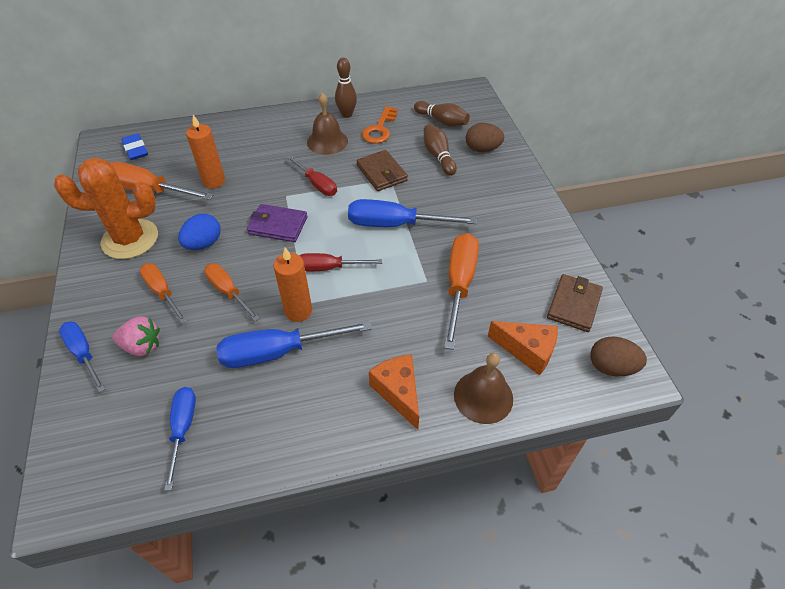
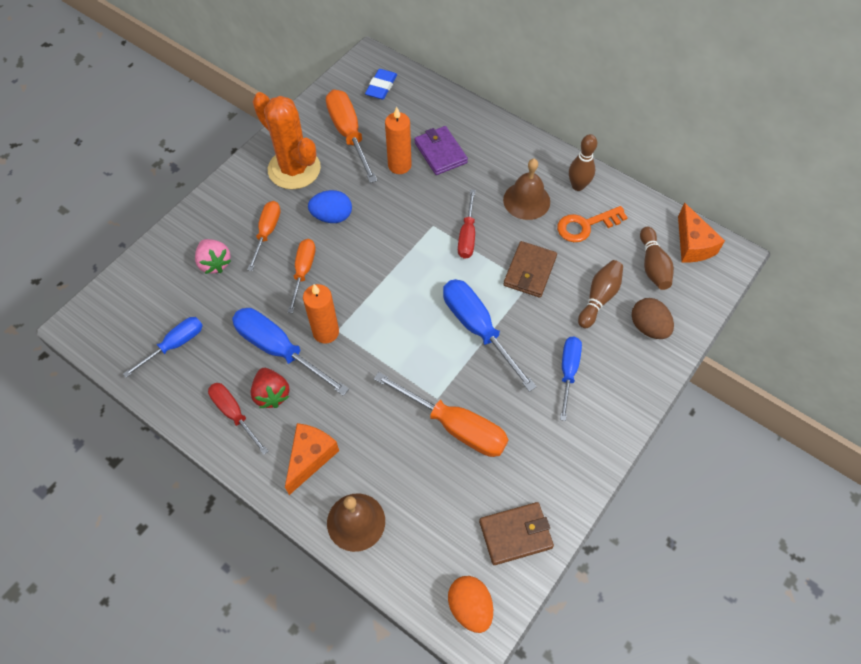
camera: 50 degrees right, 10 degrees up
blue screwdriver [59,322,105,392] -> blue screwdriver moved to [560,337,582,421]
purple wallet [247,204,307,242] -> purple wallet moved to [414,126,468,175]
red screwdriver [299,253,382,271] -> red screwdriver moved to [208,383,269,455]
orange screwdriver [444,233,479,350] -> orange screwdriver turned 60 degrees clockwise [374,372,508,457]
orange cheese [488,321,558,375] -> orange cheese moved to [678,203,725,263]
brown egg [590,336,647,376] -> orange egg [448,576,493,633]
none -> red strawberry [251,368,289,408]

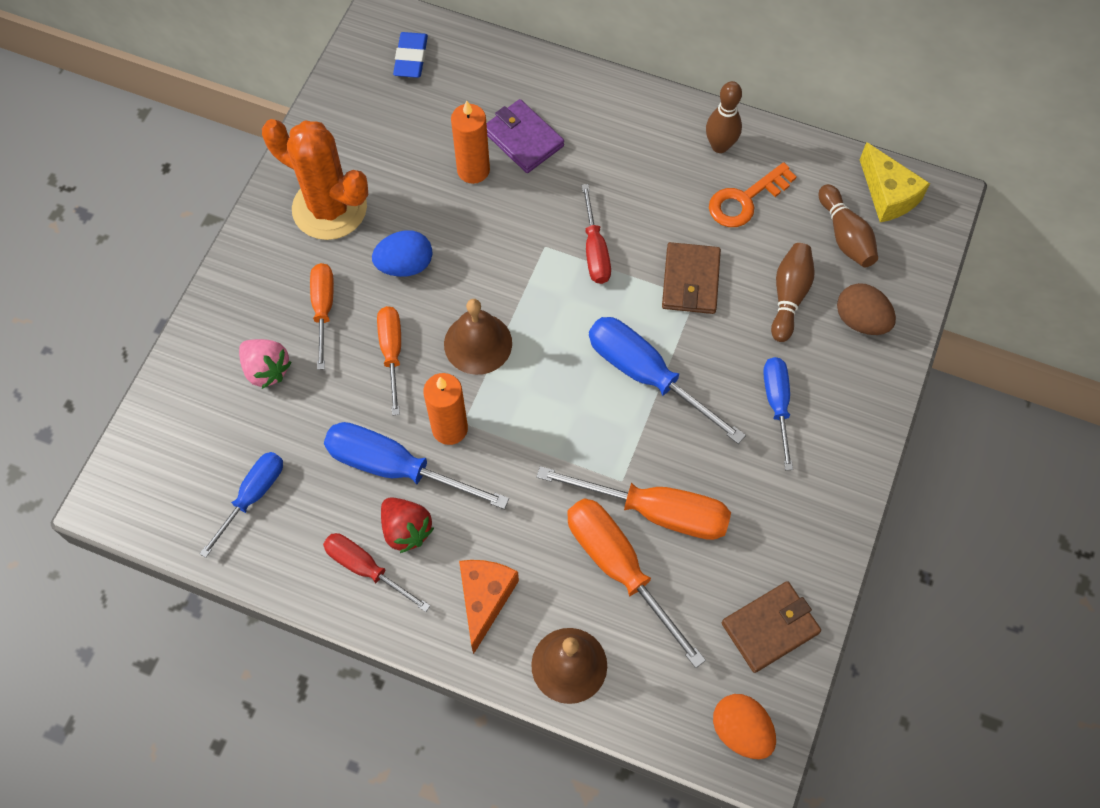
camera: 15 degrees left, 5 degrees up
orange screwdriver [326,89,377,183] -> orange screwdriver moved to [567,498,706,668]
brown bell [503,159,550,220] -> brown bell moved to [444,299,512,375]
orange cheese [678,203,725,263] -> yellow cheese [860,142,930,222]

